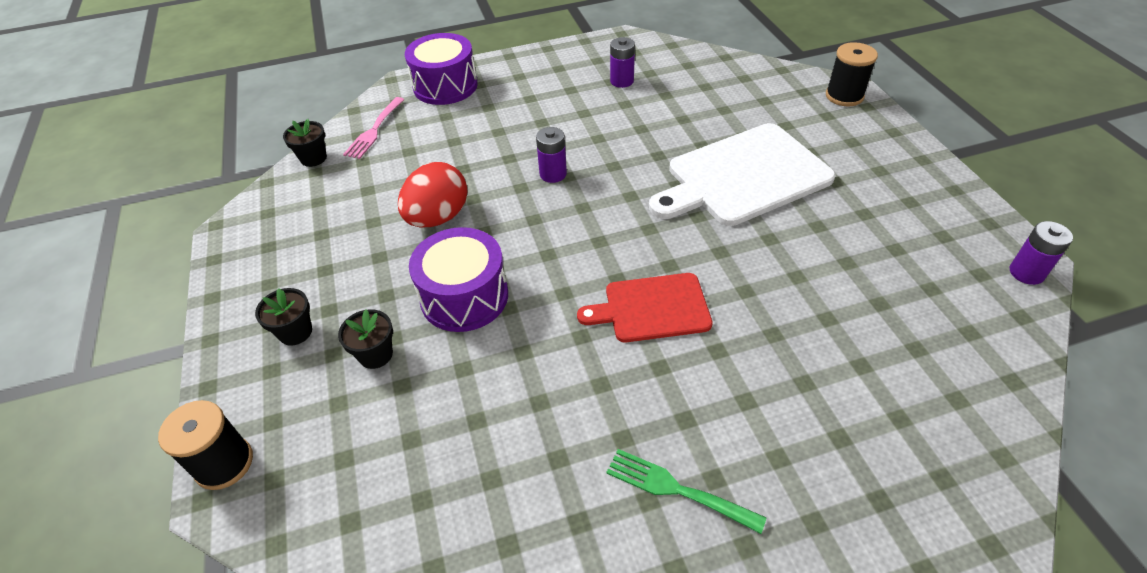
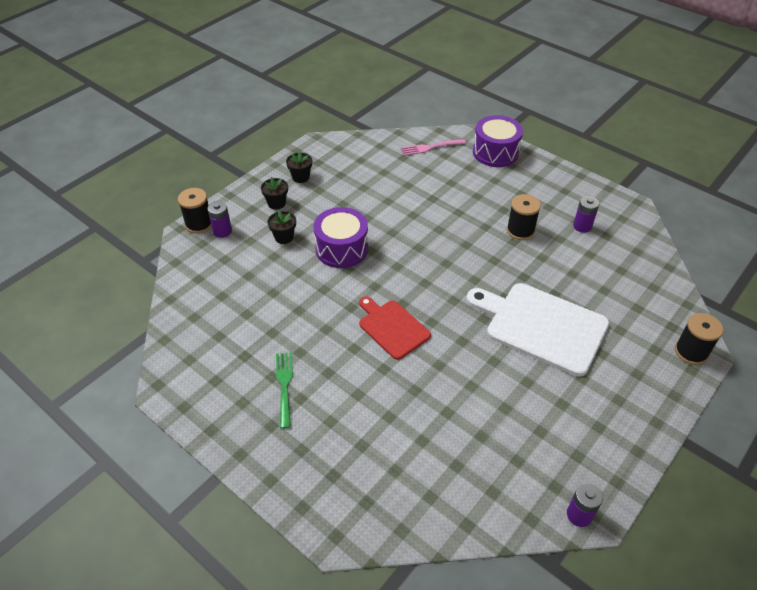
camera: 55 degrees right, 0 degrees up
black flower pot [283,119,327,167] -> black flower pot moved to [286,151,312,183]
red egg [398,162,468,227] -> none
purple battery [536,127,567,183] -> purple battery moved to [207,201,232,238]
none -> black spool [507,194,541,240]

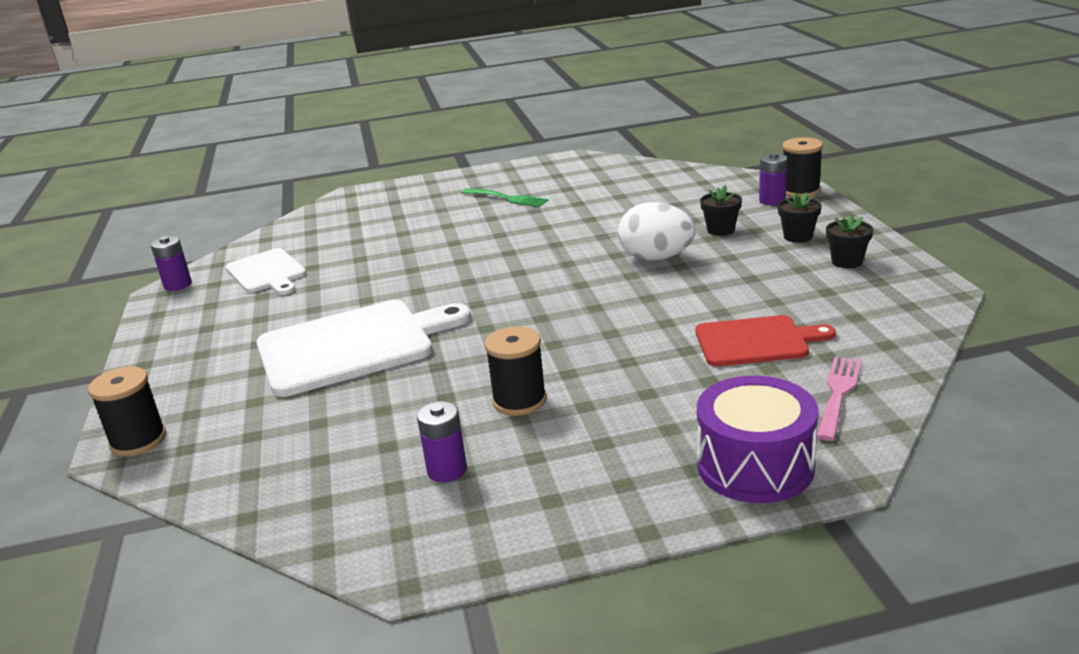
camera: 130 degrees right, 20 degrees down
purple drum [314,207,368,268] -> white egg [618,202,696,260]
red cutting board [359,296,431,360] -> red cutting board moved to [695,315,836,366]
none -> white cutting board [225,248,306,295]

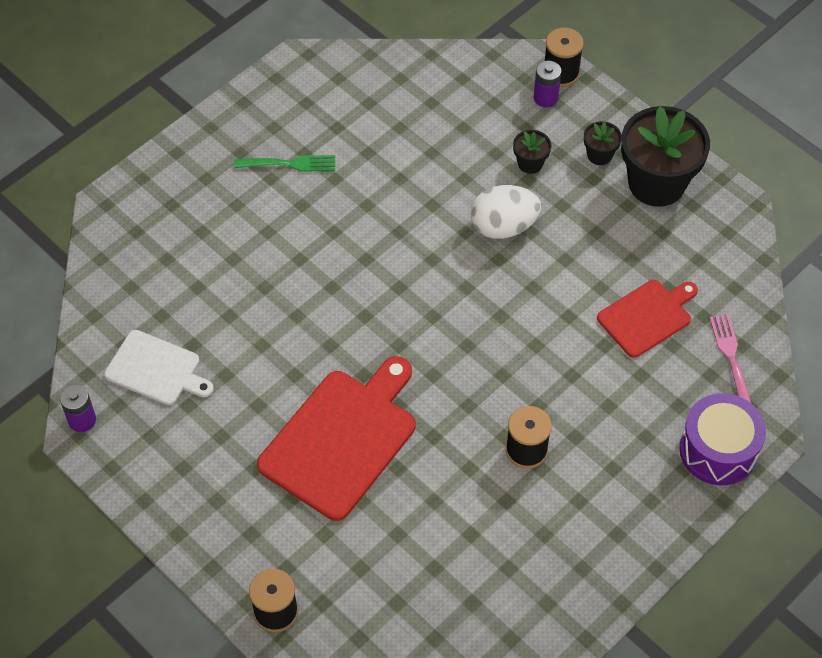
camera: 35 degrees left, 30 degrees up
white cutting board [256,300,471,397] -> red cutting board [257,356,416,521]
purple battery [417,401,467,482] -> none
black flower pot [826,215,873,268] -> black flower pot [621,106,710,207], size x2.24

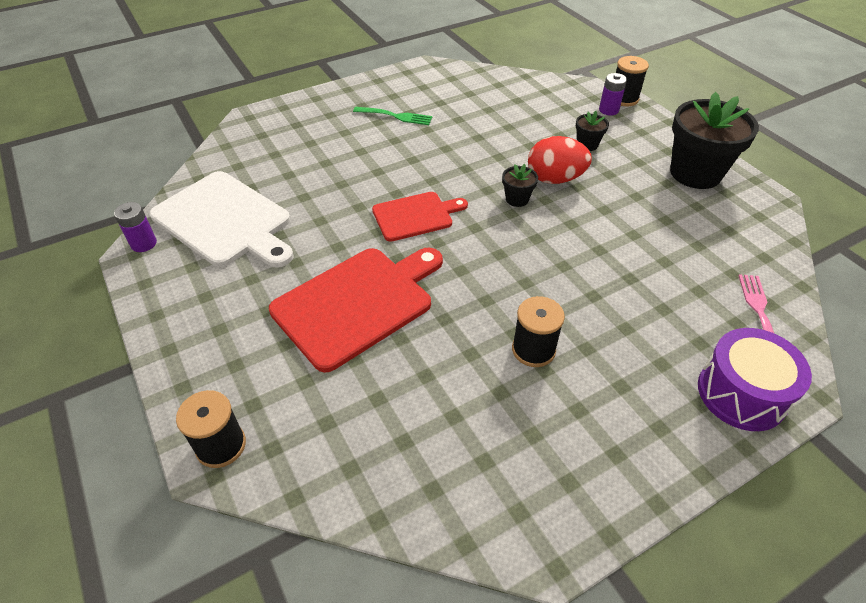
camera: 15 degrees right, 10 degrees down
white cutting board [104,330,214,405] -> white cutting board [149,171,294,268], size x1.69
white egg [471,185,541,239] -> red egg [528,136,592,184]
black flower pot [584,121,622,165] -> black flower pot moved to [502,164,538,207]
red cutting board [597,280,698,358] -> red cutting board moved to [372,192,468,242]

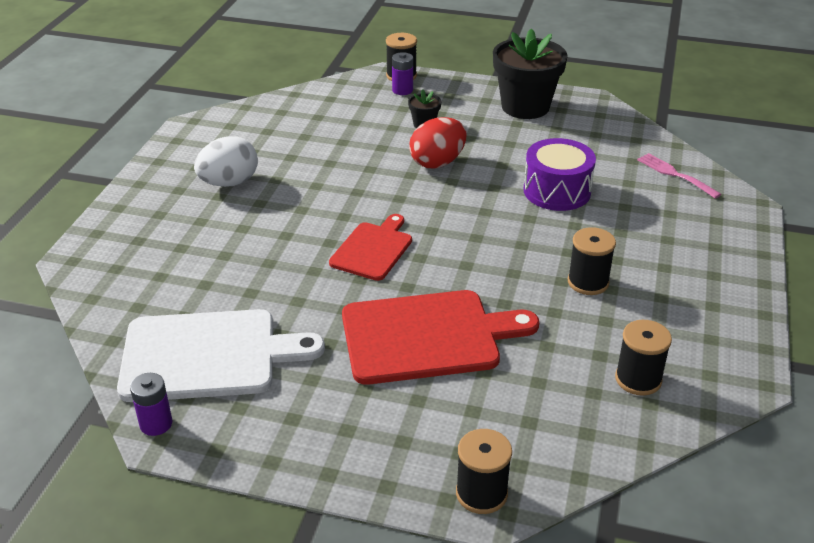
camera: 45 degrees left, 10 degrees down
red cutting board [269,248,443,373] -> red cutting board turned 75 degrees clockwise [342,290,539,385]
green fork [353,107,432,125] -> white egg [194,136,258,187]
black flower pot [502,164,538,207] -> none
purple drum [698,328,812,431] -> purple drum moved to [523,138,596,211]
none -> black spool [615,320,672,396]

